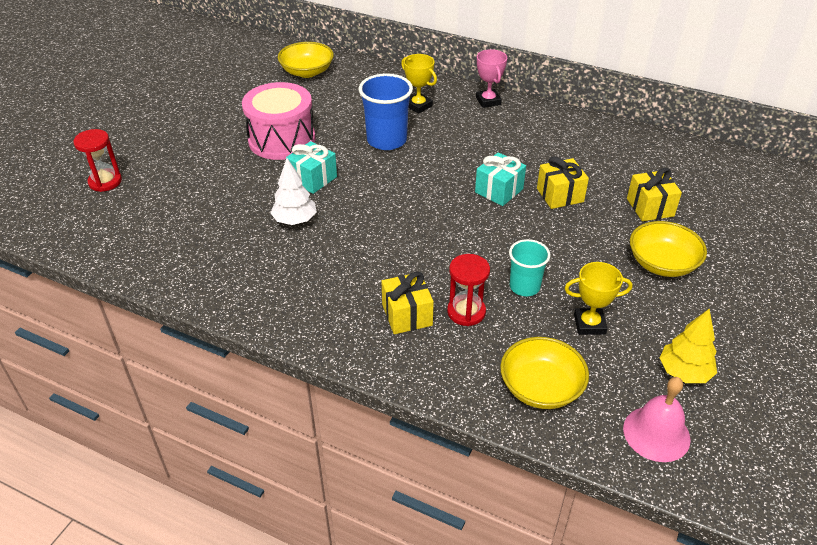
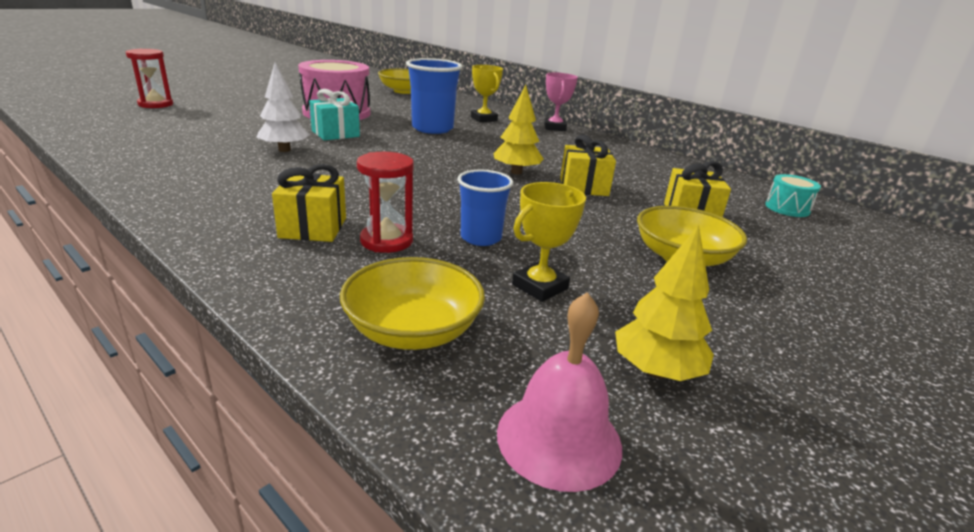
camera: 15 degrees right, 15 degrees down
turquoise gift [475,152,526,206] -> yellow tree [494,85,544,175]
turquoise cup [509,239,550,296] -> blue cup [457,170,513,246]
yellow trophy [565,262,633,335] -> yellow trophy turned 60 degrees counterclockwise [512,182,586,302]
none -> turquoise drum [765,174,821,217]

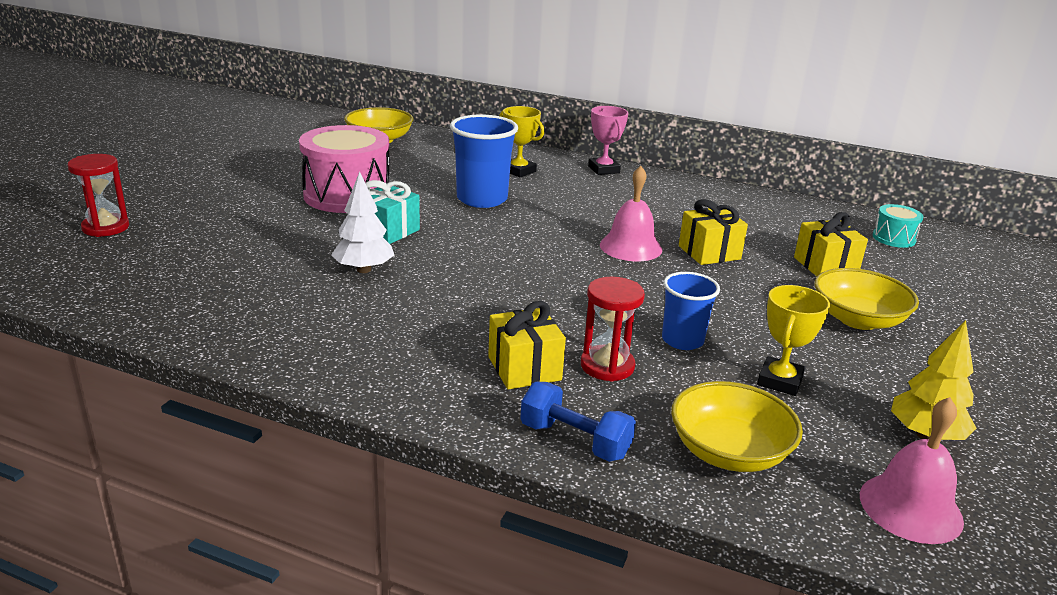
camera: 20 degrees left, 0 degrees up
yellow tree [494,85,544,175] -> pink bell [600,166,662,261]
none -> blue dumbbell [520,382,636,462]

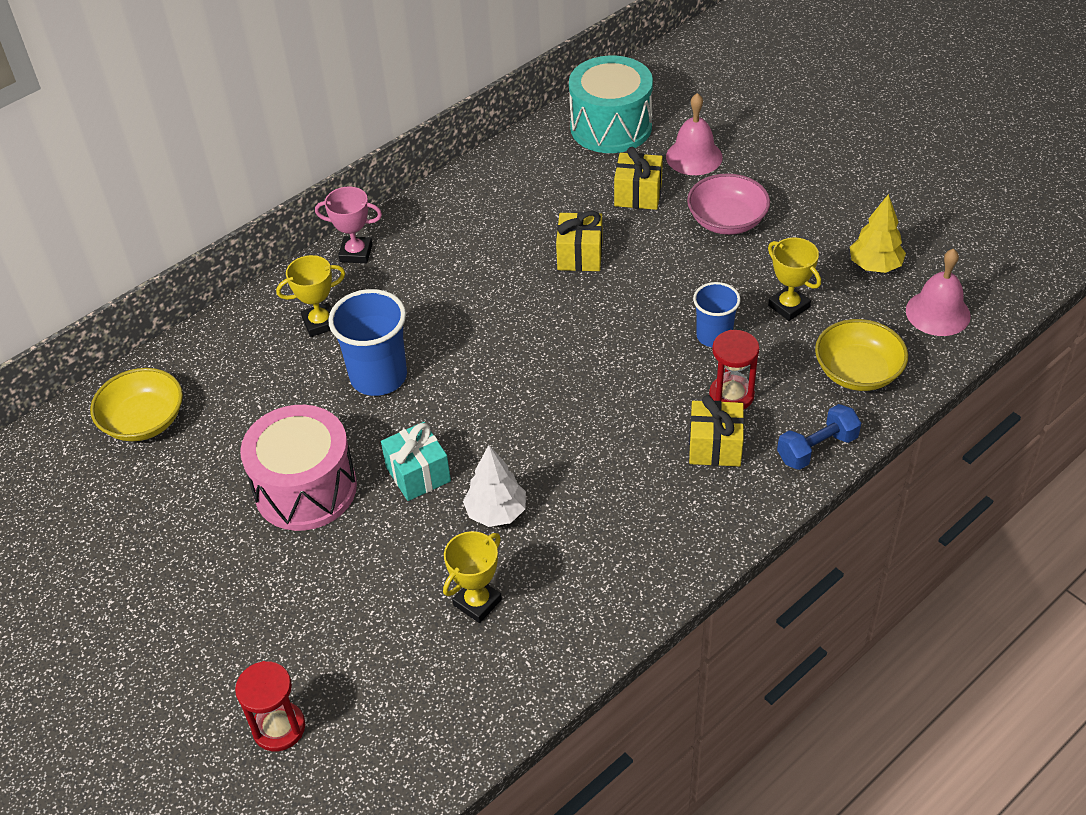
camera: 60 degrees left, 20 degrees up
pink bell [600,166,662,261] -> pink bell moved to [666,93,723,175]
yellow bowl [814,268,919,330] -> pink bowl [687,173,770,235]
turquoise drum [873,204,924,248] -> turquoise drum [569,56,653,153], size x2.13
none -> yellow trophy [443,531,502,623]

